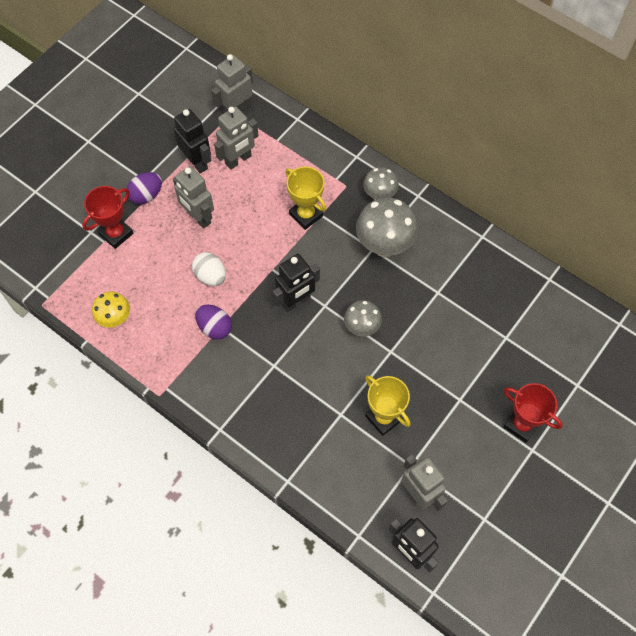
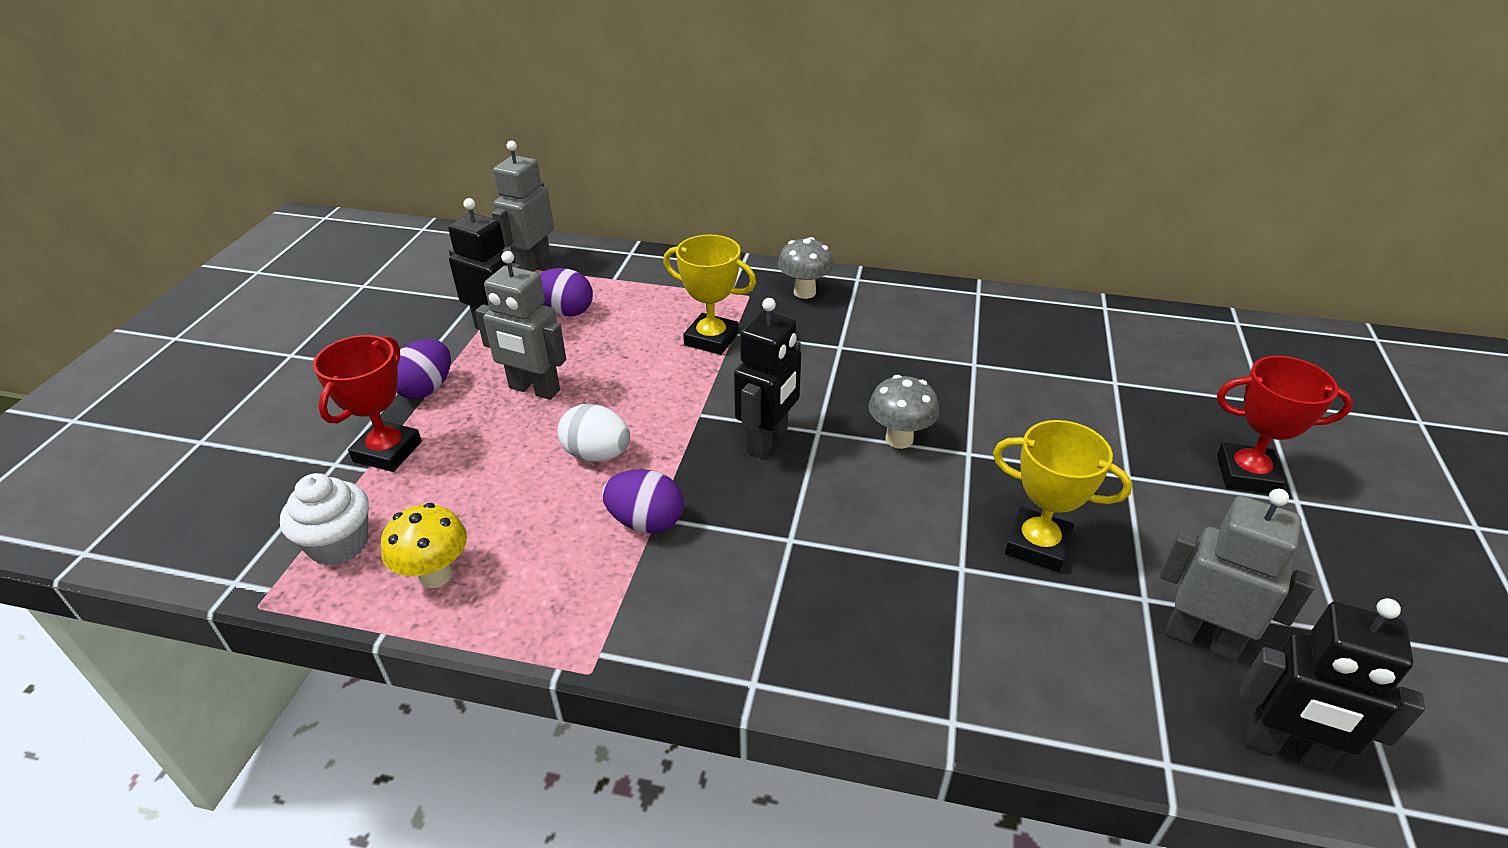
camera: 25 degrees left, 25 degrees down
grey robot [214,106,259,170] -> purple egg [540,268,593,317]
grey mushroom [356,197,418,257] -> none
none -> white cupcake [280,473,369,565]

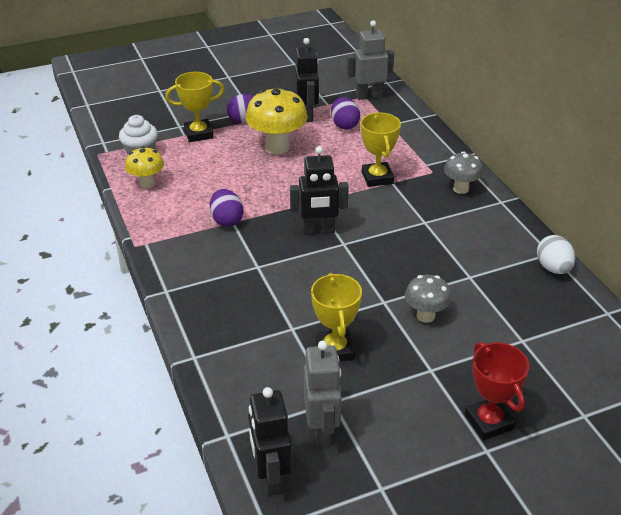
camera: 55 degrees right, 0 degrees up
red trophy [313,335,422,472] -> yellow trophy [165,72,224,142]
grey robot [475,251,566,400] -> yellow mushroom [246,87,308,154]
white egg [558,404,630,461] -> white egg moved to [537,235,575,274]
grey mushroom [869,375,939,449] -> grey mushroom moved to [405,275,451,323]

